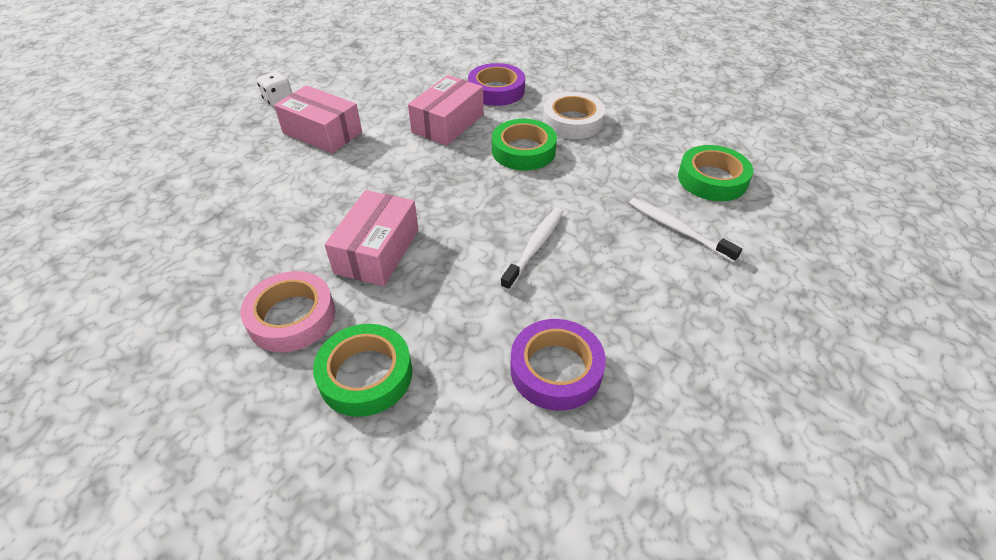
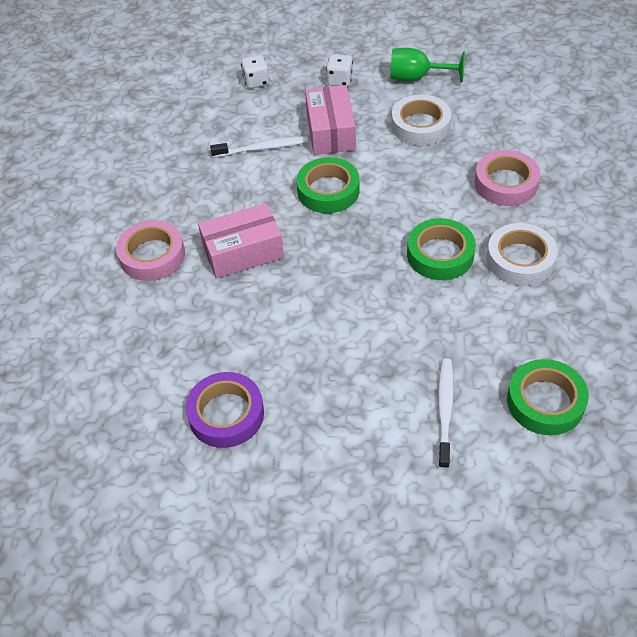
camera: 55 degrees right, 5 degrees up
green tape [313,324,412,417] -> green tape moved to [296,157,360,213]
pink box [408,75,484,146] -> none
purple tape [468,63,525,106] -> pink tape [474,150,541,206]
white toothbrush [501,208,564,291] -> white toothbrush moved to [210,136,308,158]
none -> white dice [241,55,270,89]
none -> green goblet [390,48,465,83]
none -> white tape [391,95,451,146]

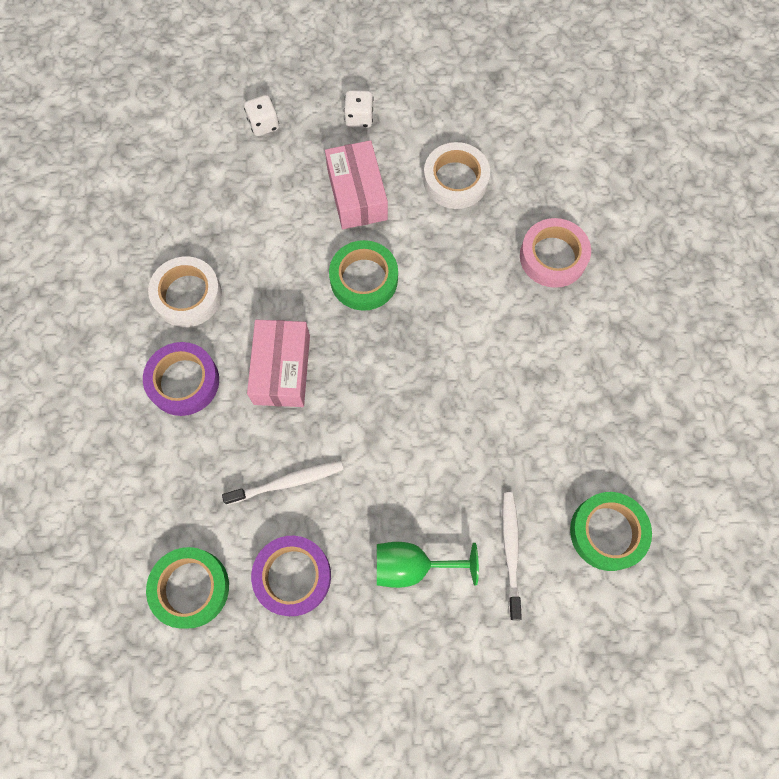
camera: 10 degrees left, 20 degrees up
pink tape [116,220,185,281] -> purple tape [143,342,219,416]
pink box [198,203,284,279] -> pink box turned 60 degrees counterclockwise [247,320,310,407]
white toothbrush [210,136,308,158] -> white toothbrush moved to [222,461,344,505]
green goblet [390,48,465,83] -> green goblet moved to [377,542,479,588]
green tape [407,218,476,280] -> green tape moved to [146,547,229,629]
white tape [486,223,558,286] -> white tape moved to [148,257,222,327]

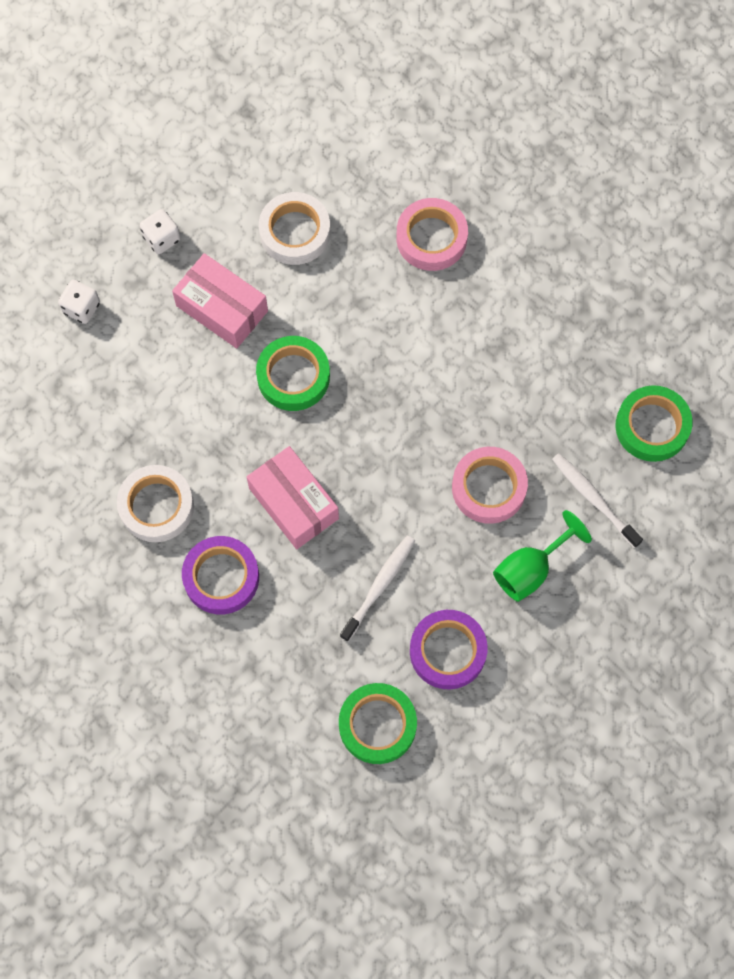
camera: 40 degrees left, 0 degrees up
none -> pink tape [452,447,528,524]

